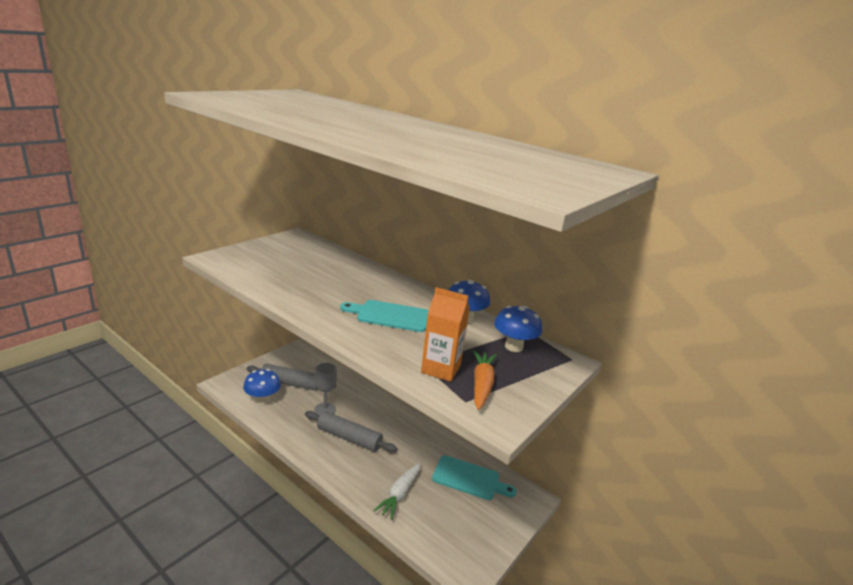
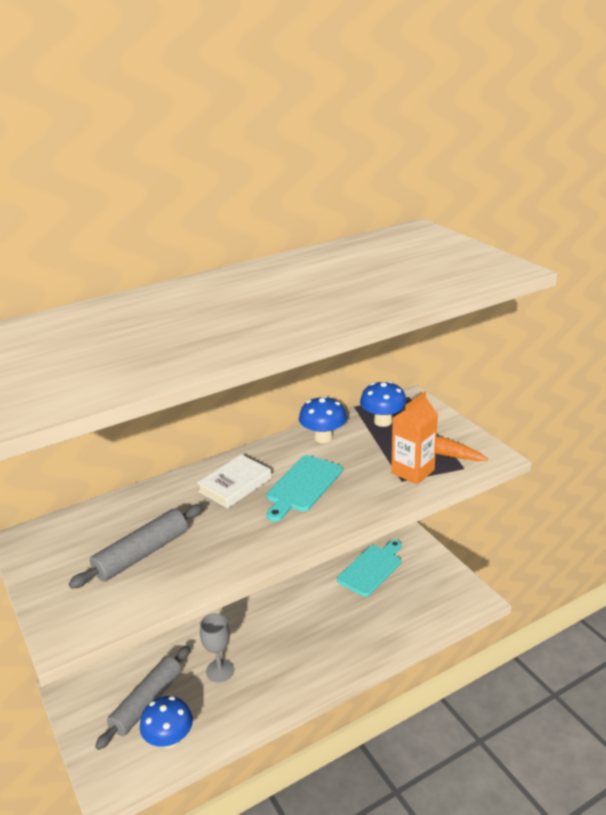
camera: 65 degrees left, 5 degrees up
grey rolling pin [305,411,397,453] -> grey rolling pin moved to [69,504,204,589]
white carrot [373,463,421,520] -> none
none -> white book [197,454,271,508]

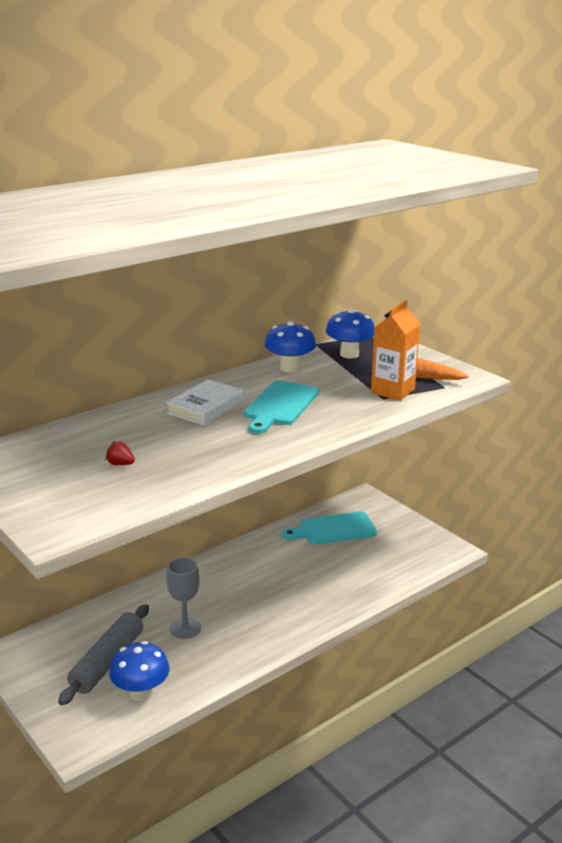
camera: 10 degrees left, 5 degrees down
grey rolling pin [69,504,204,589] -> red strawberry [106,441,135,465]
turquoise cutting board [337,540,402,597] -> turquoise cutting board turned 135 degrees counterclockwise [282,512,377,544]

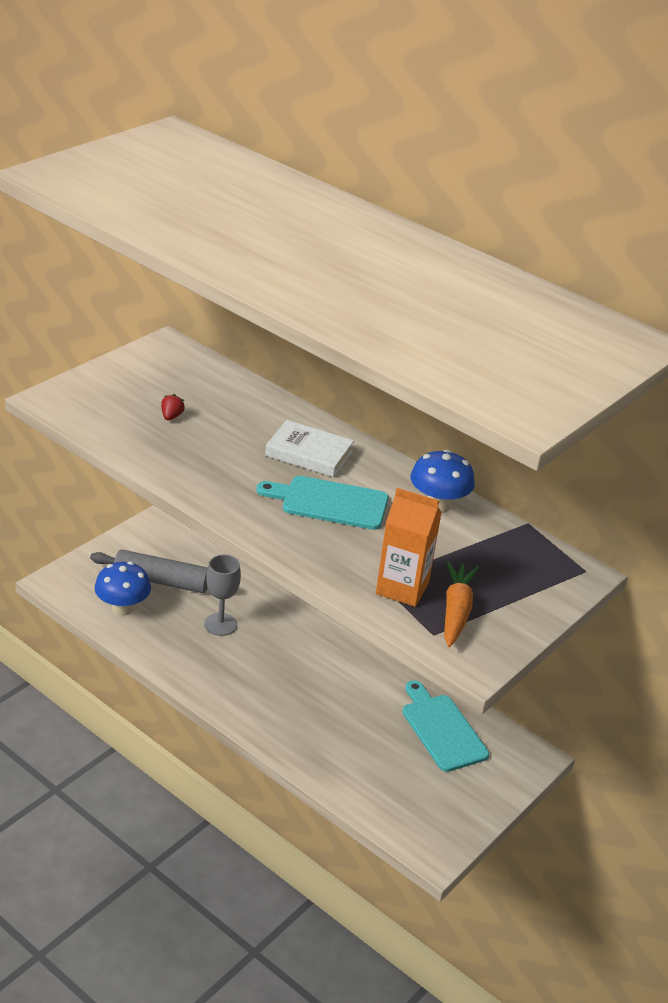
camera: 75 degrees right, 10 degrees up
blue mushroom [326,309,374,358] -> none

